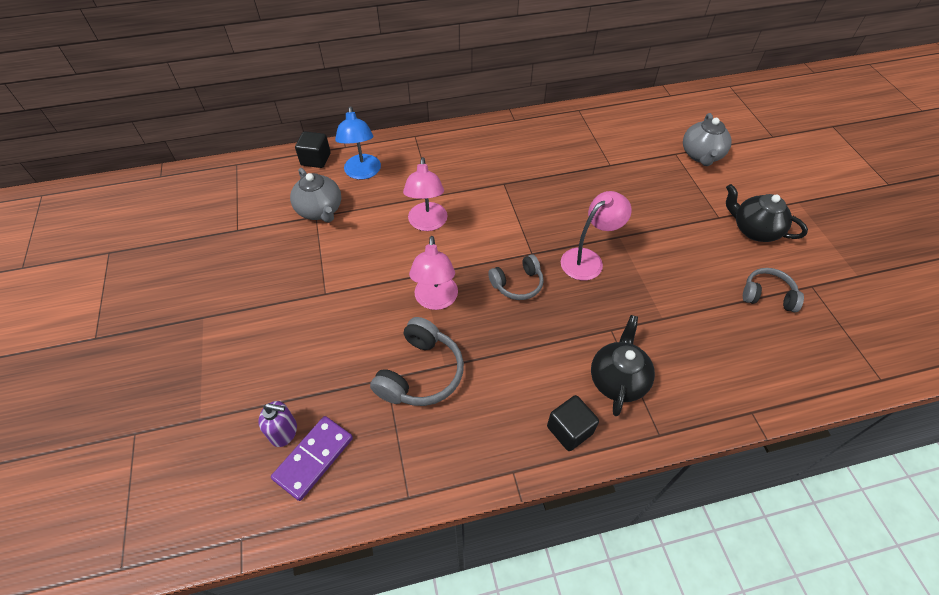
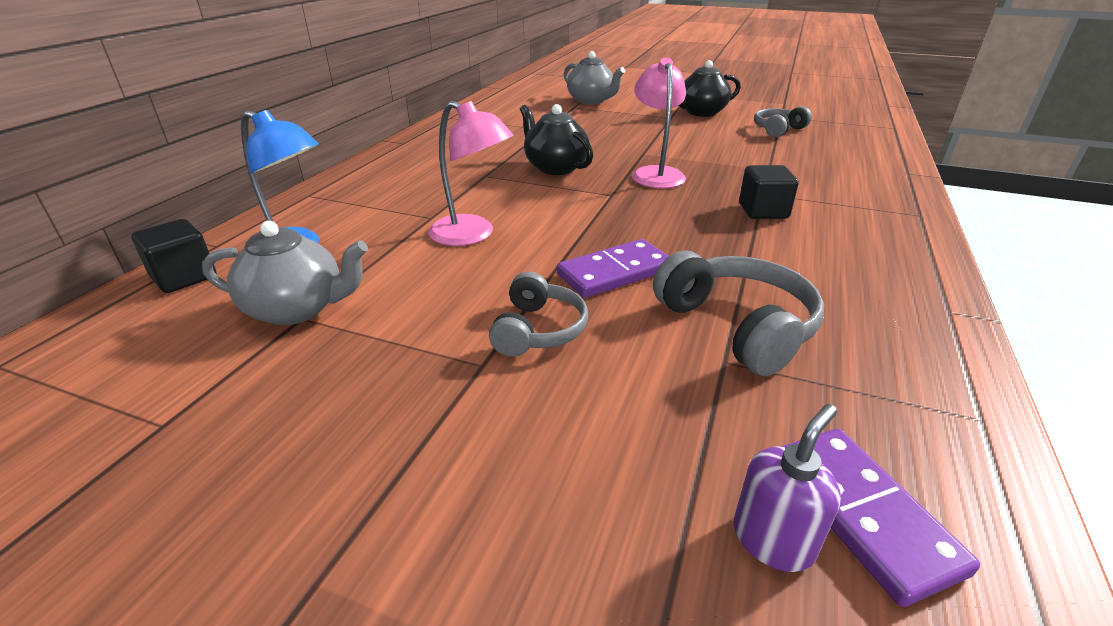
camera: 55 degrees left, 20 degrees down
pink lamp [409,236,458,310] -> purple domino [557,239,669,298]
grey headphones [488,254,544,300] -> grey headphones moved to [489,272,588,357]
black cube [547,395,599,451] -> black cube moved to [739,165,799,219]
black teapot [591,315,655,416] -> black teapot moved to [520,104,593,175]

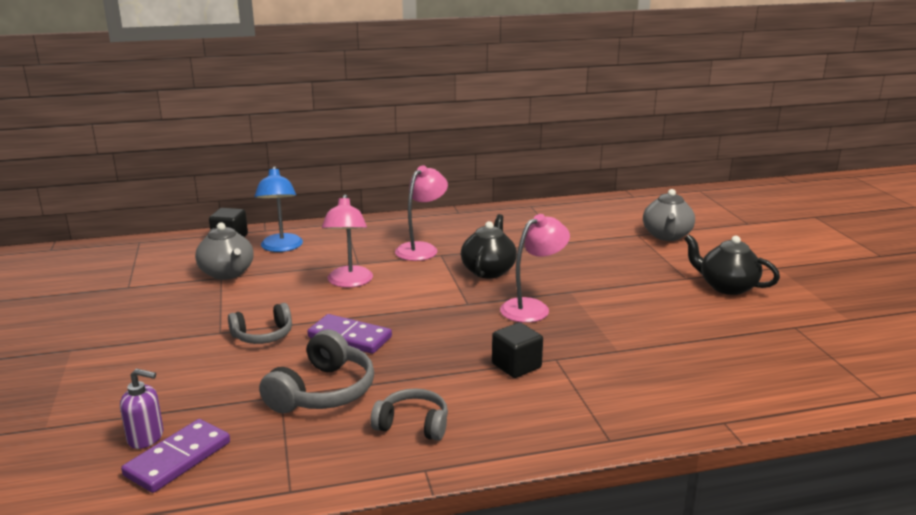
camera: 55 degrees right, 10 degrees down
grey headphones [754,106,812,138] -> grey headphones moved to [371,388,448,441]
none -> pink lamp [395,166,448,261]

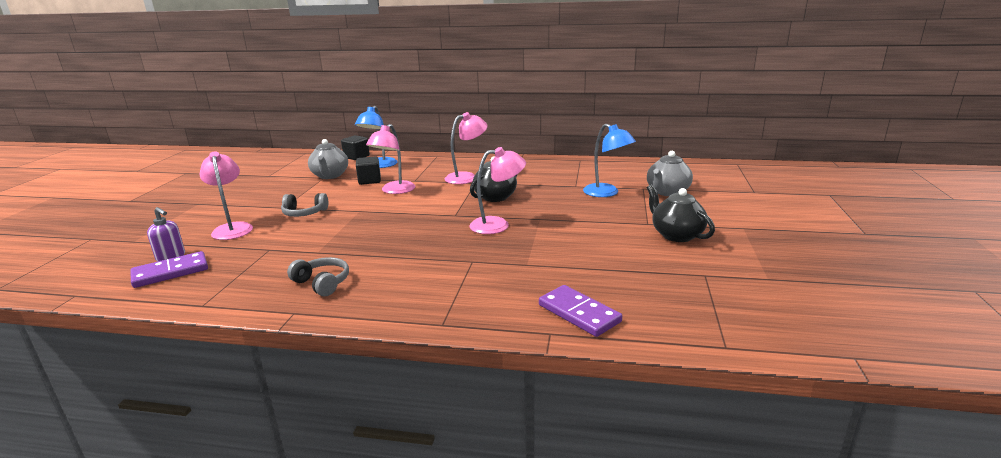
camera: 25 degrees right, 0 degrees up
grey headphones [259,329,374,414] -> none
purple domino [307,314,392,354] -> purple domino moved to [539,285,622,337]
black cube [492,322,543,378] -> black cube moved to [356,156,381,185]
none -> pink lamp [199,152,253,240]
none -> blue lamp [583,124,636,197]

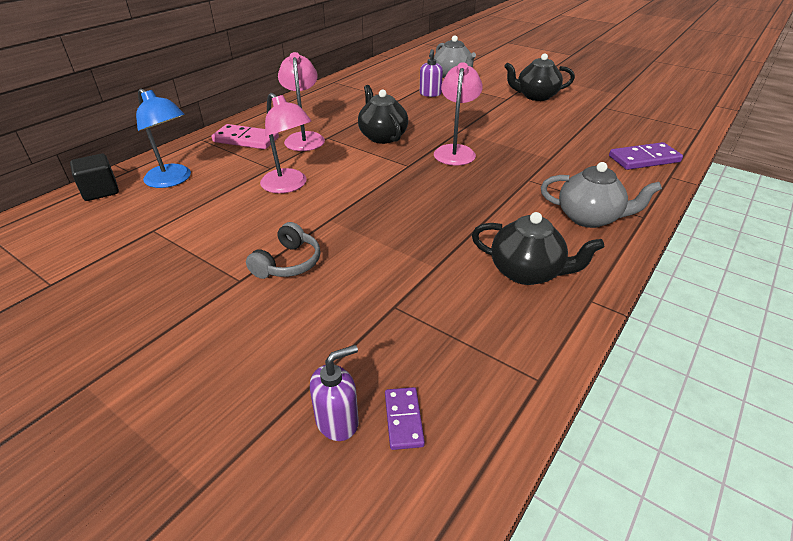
camera: 65 degrees left, 15 degrees up
purple domino [130,251,208,288] -> purple domino [385,387,425,450], size x0.57
pink lamp [199,152,253,240] -> none
grey headphones [287,257,349,296] -> black teapot [472,212,604,285]
grey teapot [308,139,348,179] -> grey teapot moved to [541,162,662,228]
black cube [356,156,381,185] -> none
blue lamp [583,124,636,197] -> purple soap dispenser [420,49,443,97]
none -> pink domino [212,124,279,149]

